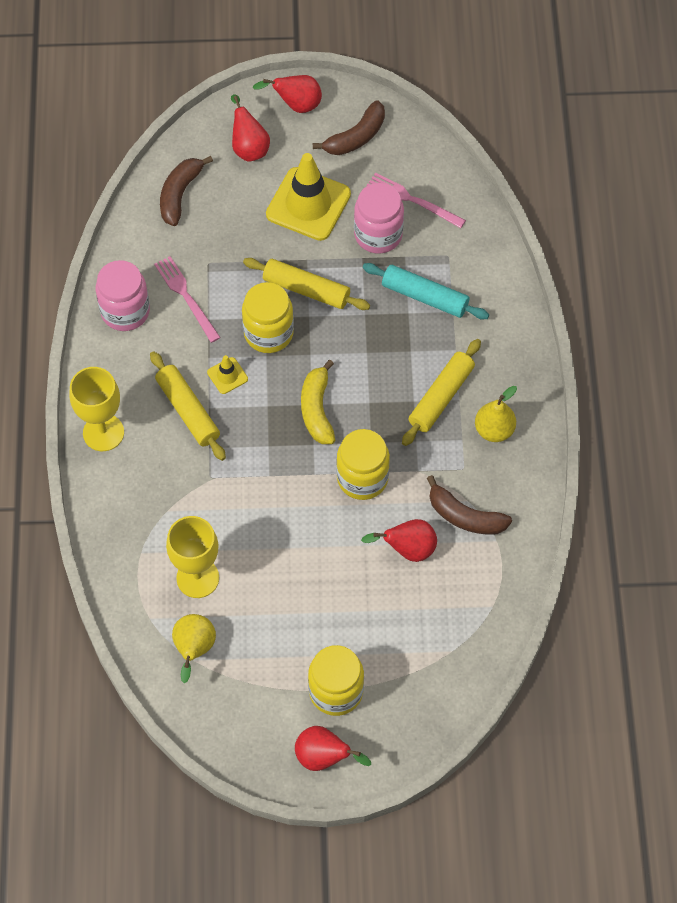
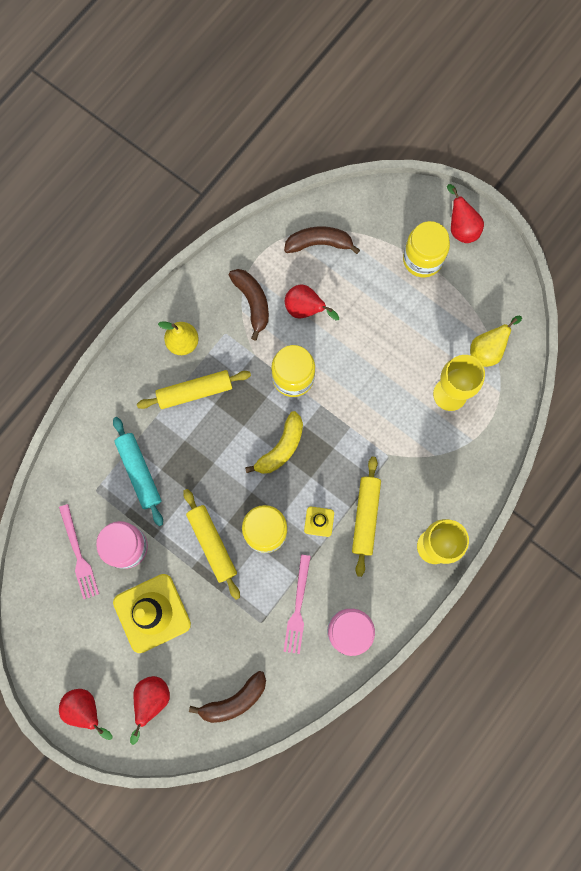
camera: 140 degrees left, 15 degrees up
brown banana [313,100,385,155] -> brown banana moved to [284,226,360,254]

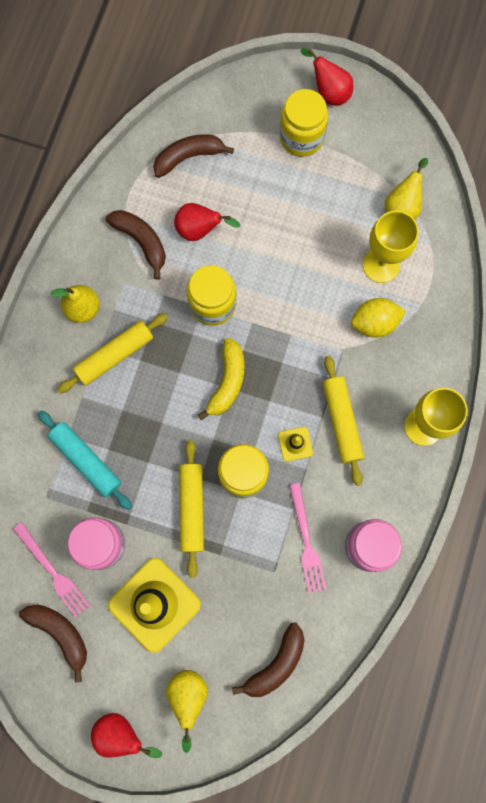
camera: 20 degrees left, 0 degrees up
red pear [130,676,170,745] -> yellow pear [166,670,208,753]
yellow rolling pin [183,489,240,600] -> yellow rolling pin turned 45 degrees clockwise [179,440,204,578]
none -> brown banana [19,605,87,683]
none -> yellow lemon [351,298,406,337]

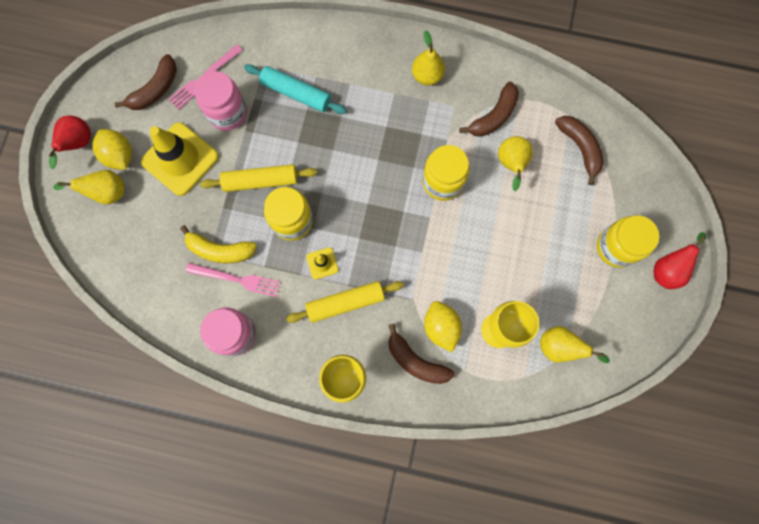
camera: 85 degrees right, 0 degrees up
turquoise rolling pin [38,411,132,510] -> turquoise rolling pin turned 75 degrees clockwise [244,64,347,114]
yellow rolling pin [57,313,168,393] -> none
red pear [174,203,240,241] -> yellow pear [498,136,533,191]
yellow banana [198,338,244,420] -> yellow banana moved to [180,225,257,263]
brown banana [232,623,305,697] -> brown banana moved to [388,324,455,384]
pink fork [289,483,326,593] -> pink fork turned 150 degrees counterclockwise [186,263,281,297]
none -> yellow lemon [92,129,132,170]

